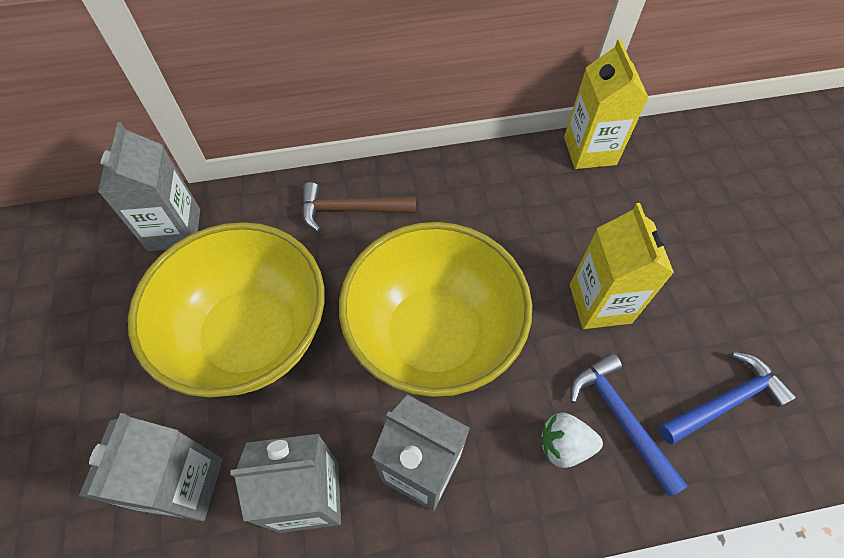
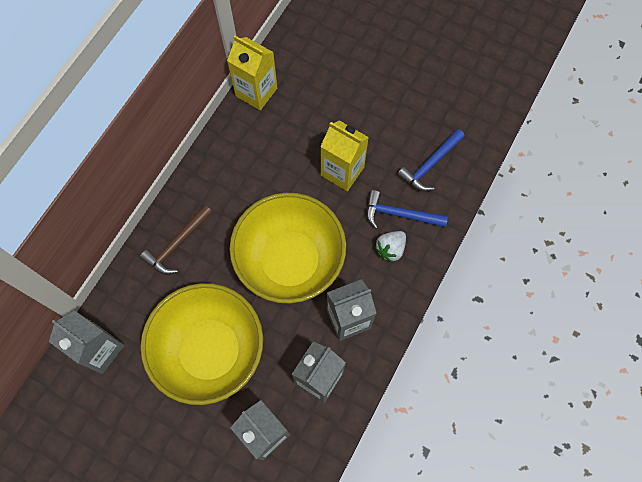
camera: 50 degrees left, 10 degrees up
blue hammer [659,352,797,444] -> blue hammer turned 150 degrees counterclockwise [397,129,465,191]

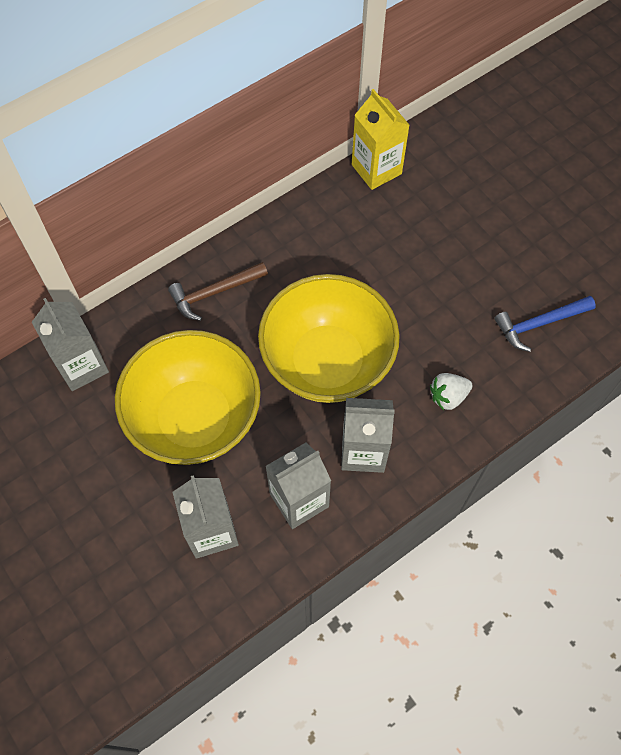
camera: 25 degrees right, 5 degrees down
yellow carton [320,120,369,191] -> none
blue hammer [367,190,448,229] -> none

